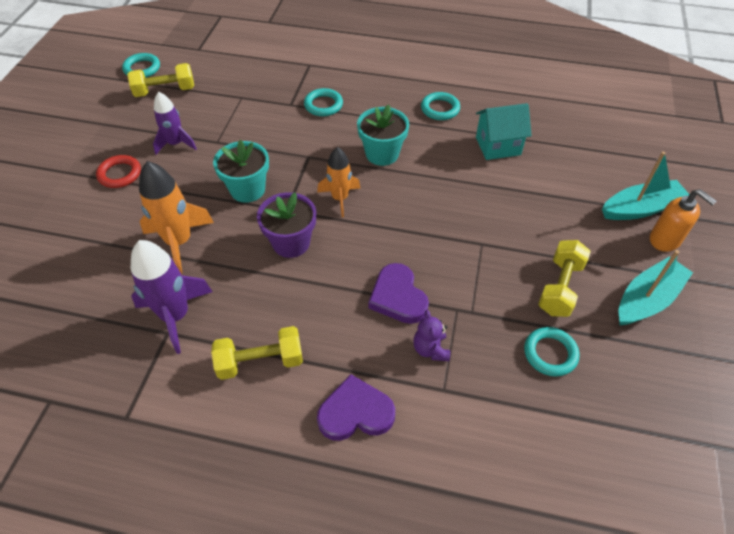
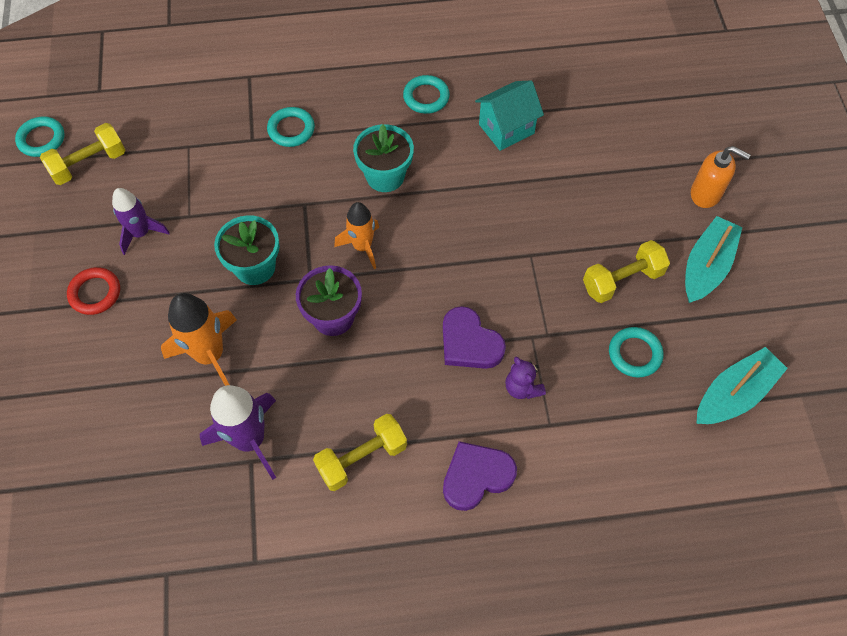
camera: 20 degrees left, 10 degrees up
yellow dumbbell [538,240,591,317] -> yellow dumbbell turned 60 degrees clockwise [583,240,670,303]
turquoise boat [602,151,690,220] -> turquoise boat moved to [696,347,788,424]

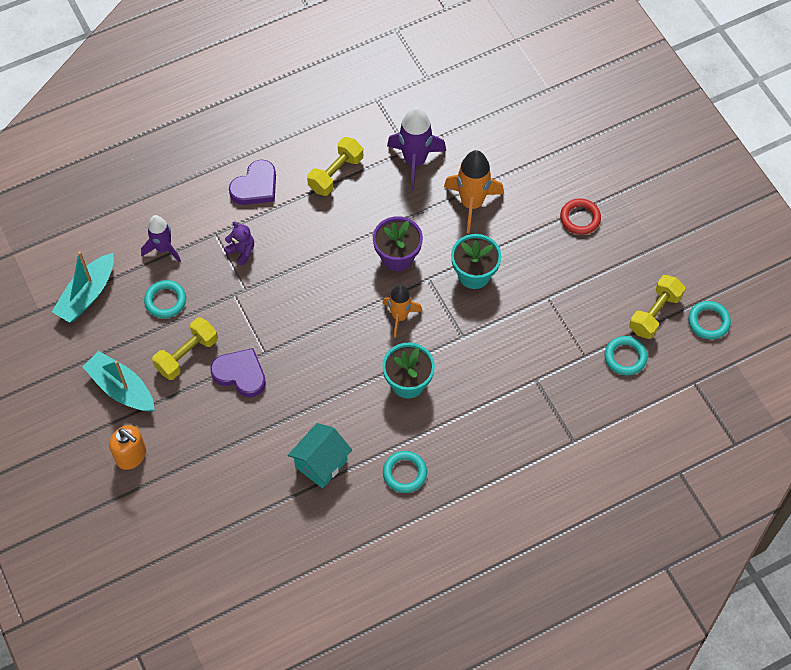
camera: 160 degrees right, 0 degrees up
purple rocket [112,188,170,255] -> purple rocket moved to [141,215,181,262]
turquoise ring [267,107,315,147] -> turquoise ring moved to [604,336,647,375]
purple heart [443,306,506,369] -> purple heart moved to [210,348,266,397]
turquoise boat [685,216,742,303] -> turquoise boat turned 120 degrees clockwise [83,351,155,412]
orange soap dispenser [691,146,751,208] -> orange soap dispenser turned 150 degrees counterclockwise [109,425,146,470]

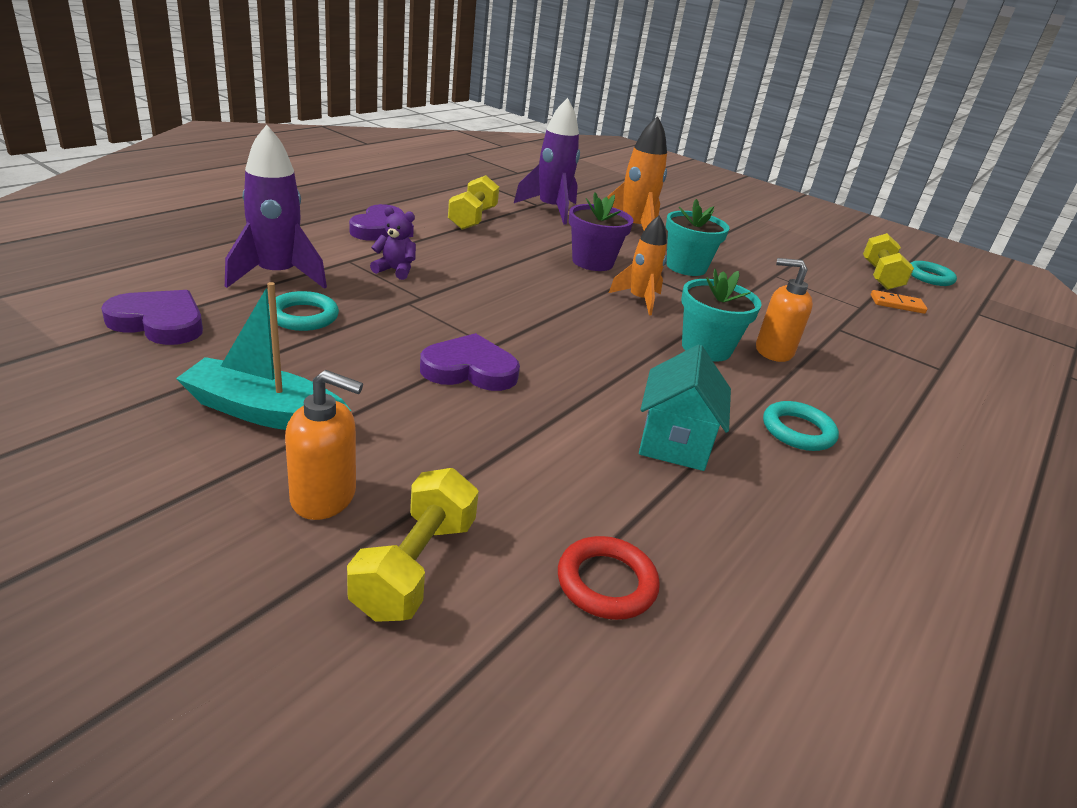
camera: 30 degrees left, 30 degrees down
turquoise boat [52,251,114,323] -> purple heart [101,290,203,345]
purple rocket [141,215,181,262] -> purple rocket [225,125,327,289], size x1.52
yellow dumbbell [152,317,218,380] -> yellow dumbbell moved to [347,468,479,622]
red ring [560,198,601,235] -> red ring moved to [558,536,660,620]
turquoise ring [604,336,647,375] -> orange domino [871,290,928,314]
none -> orange soap dispenser [756,258,813,362]

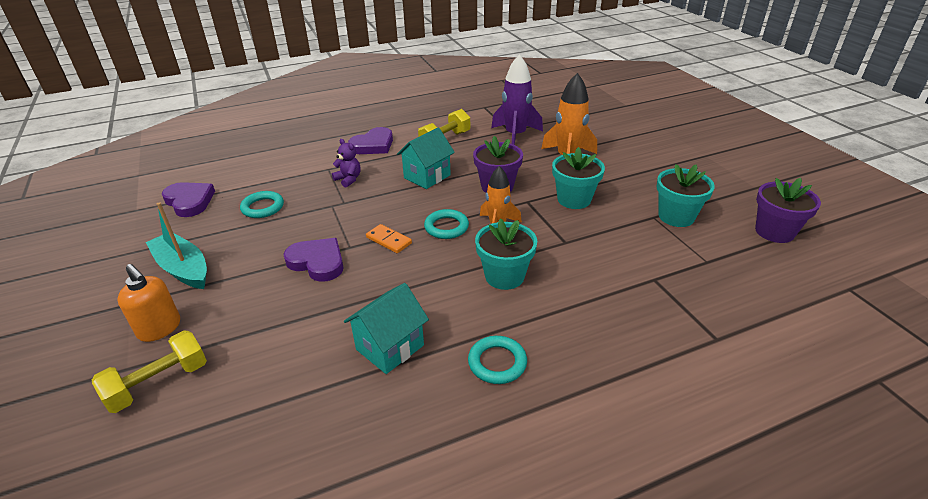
camera: 35 degrees right, 5 degrees up
purple rocket [225,125,327,289] -> none
red ring [558,536,660,620] -> none
orange soap dispenser [756,258,813,362] -> none
yellow dumbbell [863,233,914,290] -> purple flower pot [755,178,821,243]
orange domino [871,290,928,314] -> orange domino moved to [366,224,412,253]
turquoise ring [911,261,957,286] -> turquoise ring moved to [424,209,469,239]
none -> turquoise house [397,128,455,189]
none -> turquoise flower pot [656,164,715,227]

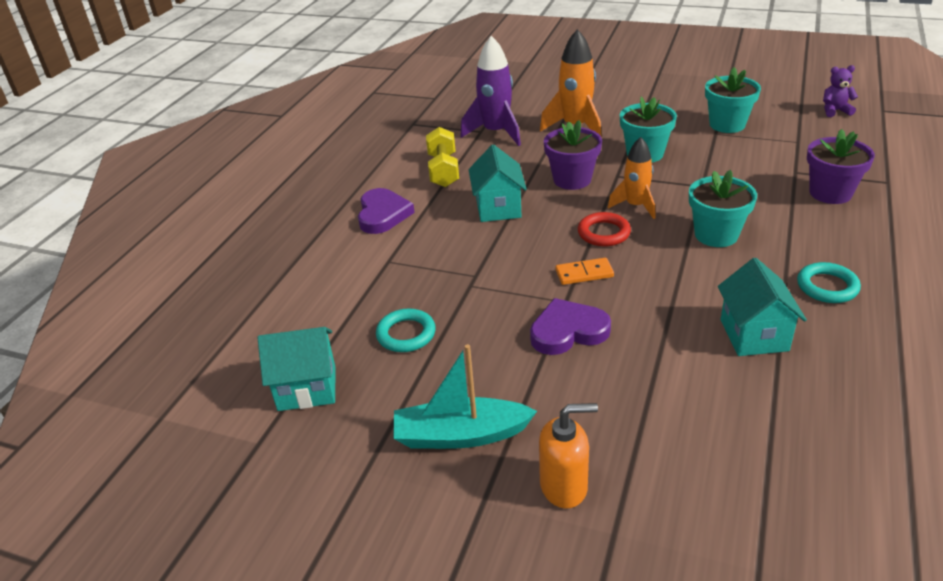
camera: 45 degrees left, 0 degrees up
yellow dumbbell [92,330,207,413] -> none
purple heart [162,182,215,217] -> turquoise house [257,327,336,411]
purple teddy bear [332,139,361,187] -> purple teddy bear moved to [823,65,858,117]
turquoise ring [424,209,469,239] -> red ring [578,212,631,246]
purple flower pot [755,178,821,243] -> purple flower pot moved to [807,129,875,204]

